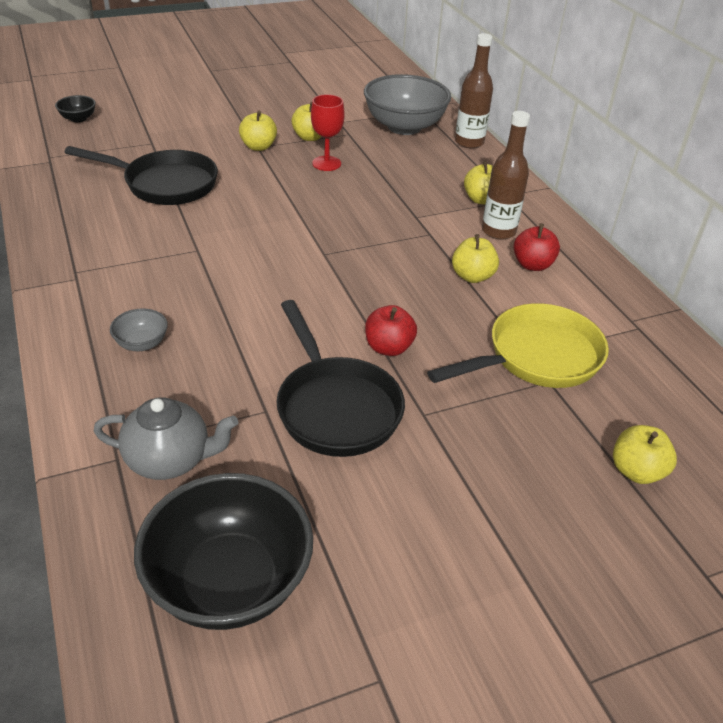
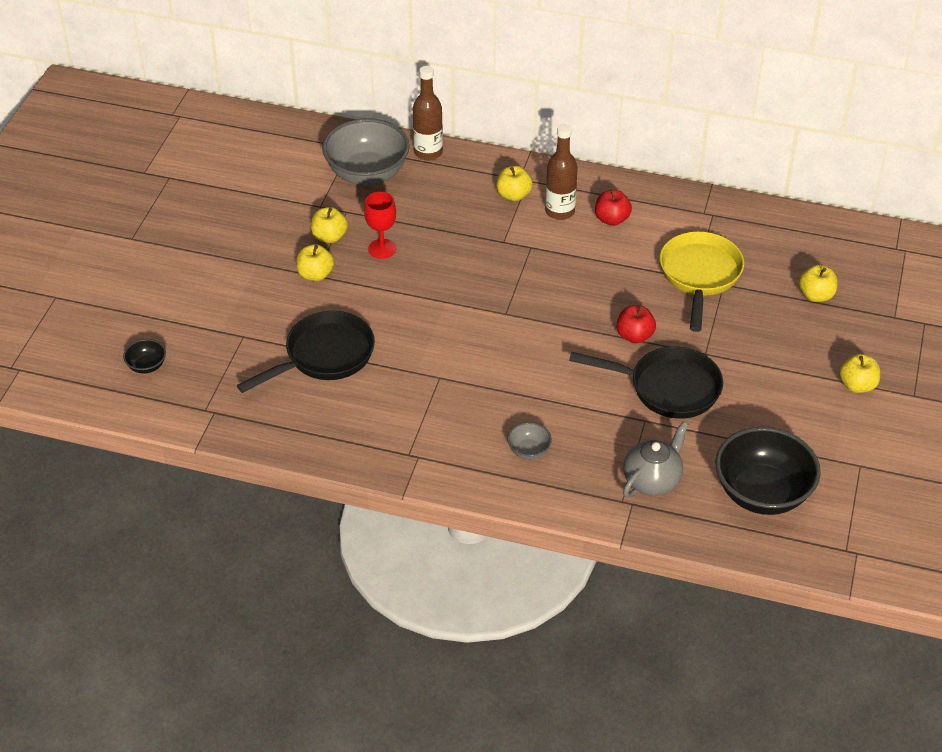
camera: 50 degrees left, 5 degrees up
yellow apple [452,234,499,283] -> yellow apple moved to [839,354,880,393]

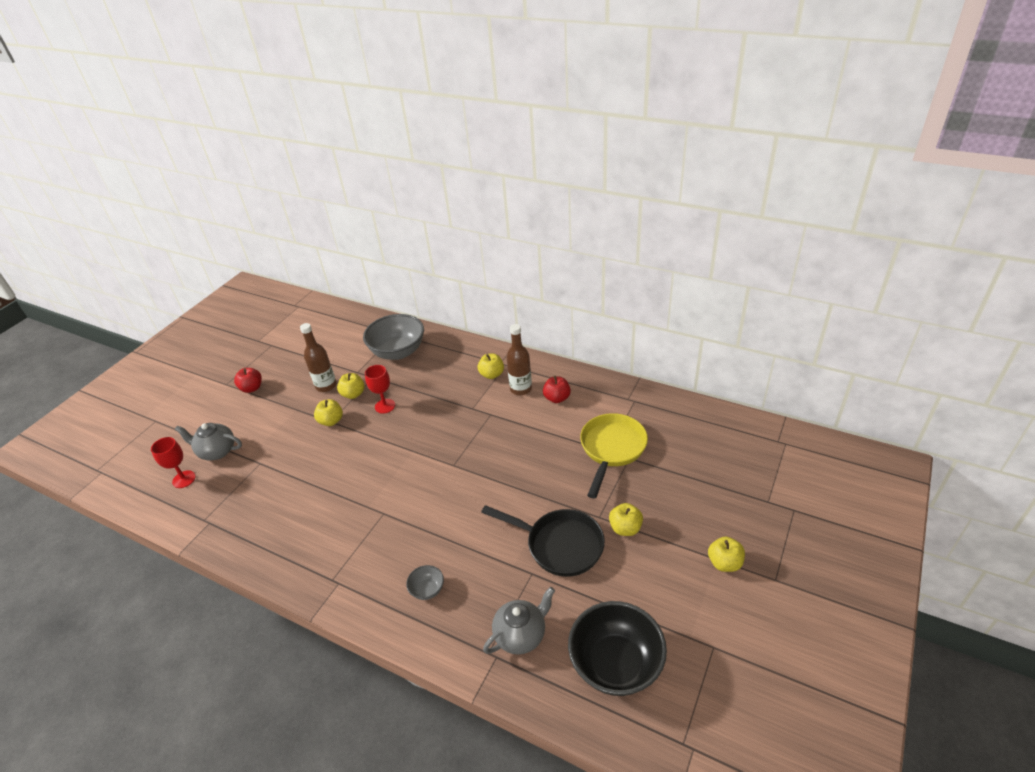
camera: 15 degrees right, 5 degrees down
black bowl [123,339,166,374] -> red goblet [151,437,196,488]
black pan [237,311,375,393] -> none
brown bottle [413,66,443,160] -> brown bottle moved to [300,323,337,392]
red apple [617,305,656,343] -> red apple moved to [234,368,262,393]
yellow apple [799,265,838,302] -> yellow apple moved to [609,503,643,536]
none -> grey teapot [175,423,242,460]

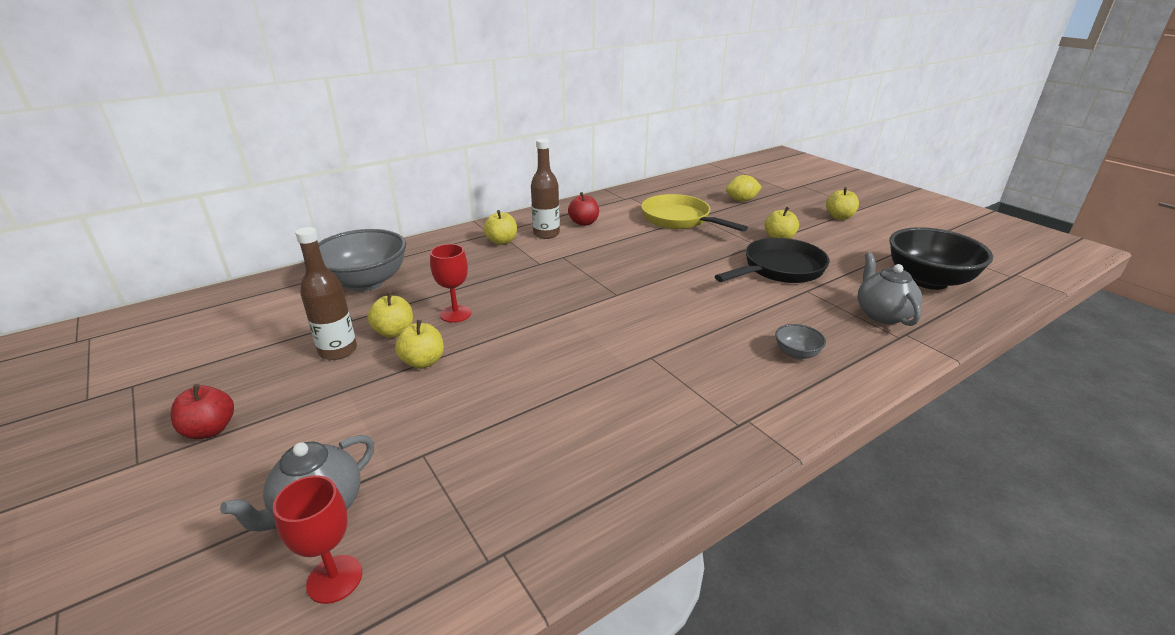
camera: 65 degrees left, 10 degrees down
none -> yellow lemon [726,175,762,202]

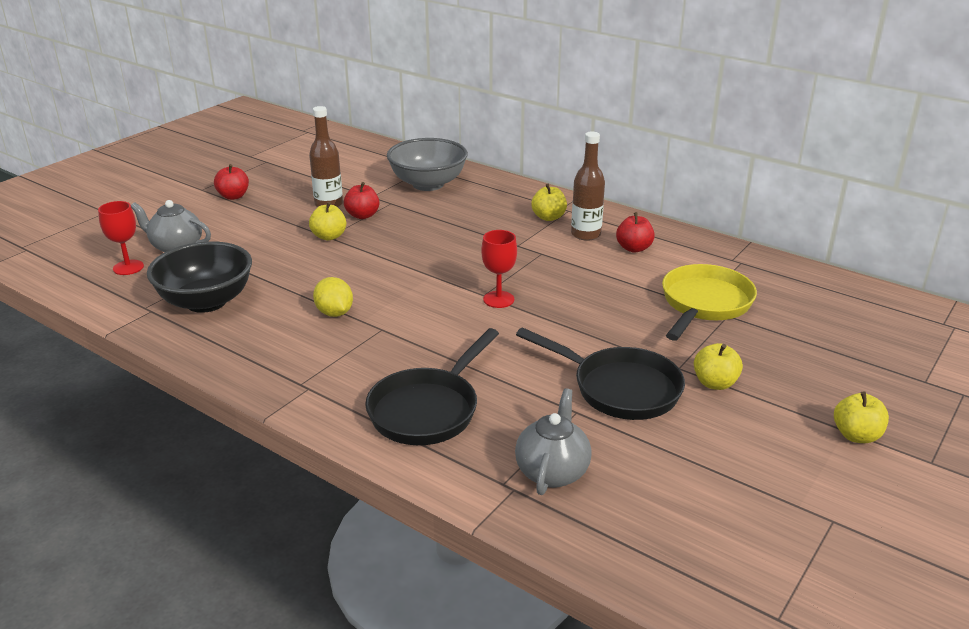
camera: 70 degrees right, 0 degrees up
yellow apple [368,292,413,338] -> red apple [344,182,379,219]
red goblet [430,244,471,323] -> red goblet moved to [481,230,517,308]
yellow lemon [726,175,762,202] -> yellow lemon moved to [313,277,353,317]
grey bowl [775,324,826,360] -> black pan [365,328,499,445]
grey teapot [858,252,922,326] -> grey teapot turned 45 degrees counterclockwise [515,388,592,495]
black bowl [889,227,993,290] -> black bowl moved to [147,241,252,313]

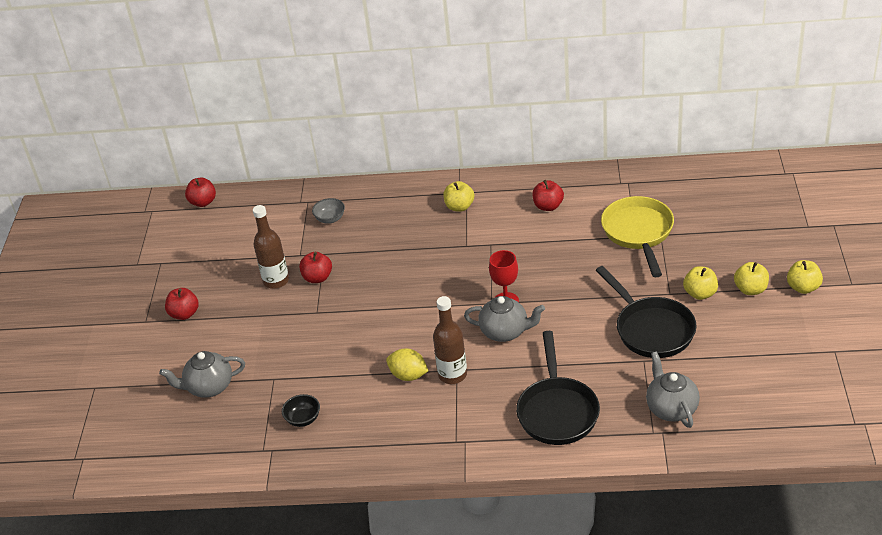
camera: 30 degrees left, 10 degrees up
red goblet [98,201,144,275] -> none
black bowl [147,241,252,313] -> black bowl [282,394,320,427], size x0.44
yellow apple [309,202,346,240] -> yellow apple moved to [734,262,769,295]
grey bowl [387,138,468,191] -> grey bowl [312,198,345,224], size x0.44
black pan [516,327,685,420] -> black pan turned 60 degrees clockwise [596,266,697,358]
brown bottle [571,132,605,241] -> brown bottle moved to [433,296,467,384]
none -> red apple [185,178,216,207]
none -> grey teapot [464,296,545,342]

